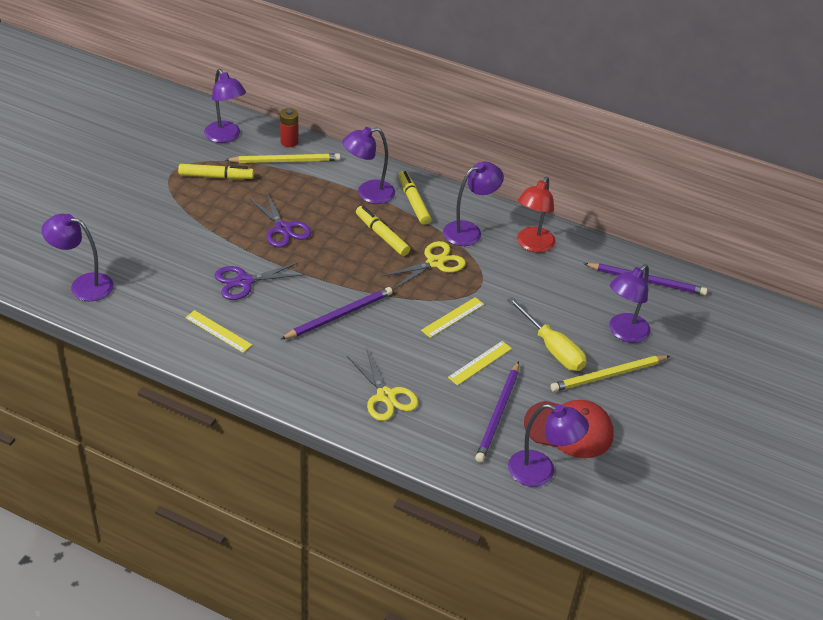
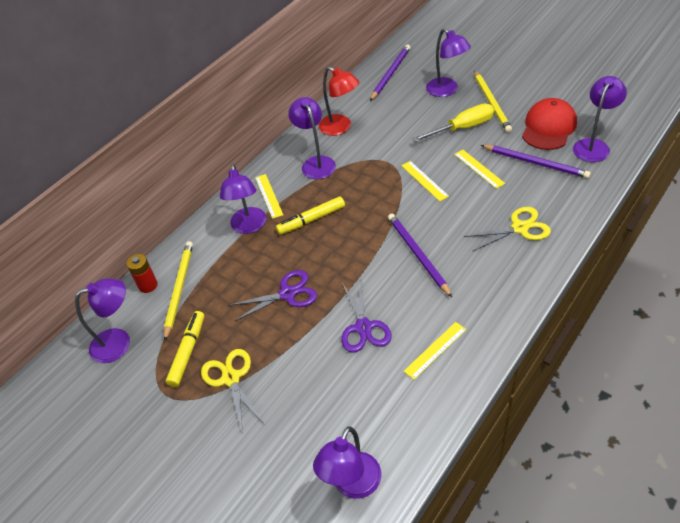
camera: 70 degrees left, 5 degrees up
yellow scissors [382,241,466,289] -> yellow scissors moved to [201,349,263,434]
yellow marker [398,171,431,225] -> yellow ruler [255,174,283,219]

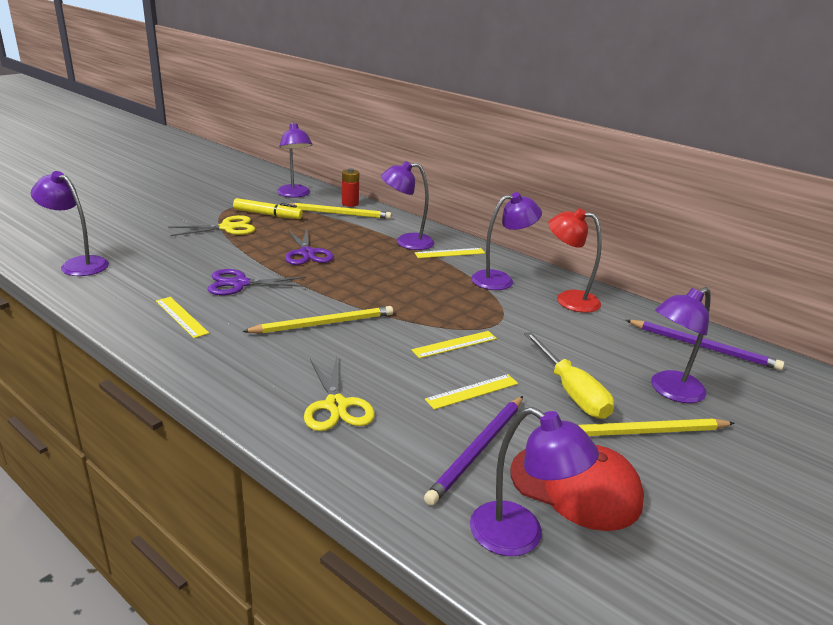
camera: 85 degrees right, 20 degrees down
yellow marker [276,196,345,235] -> none
red lamp [319,66,359,136] -> red lamp turned 75 degrees clockwise [548,208,602,313]
purple pencil [388,214,452,297] -> yellow pencil [242,306,393,334]

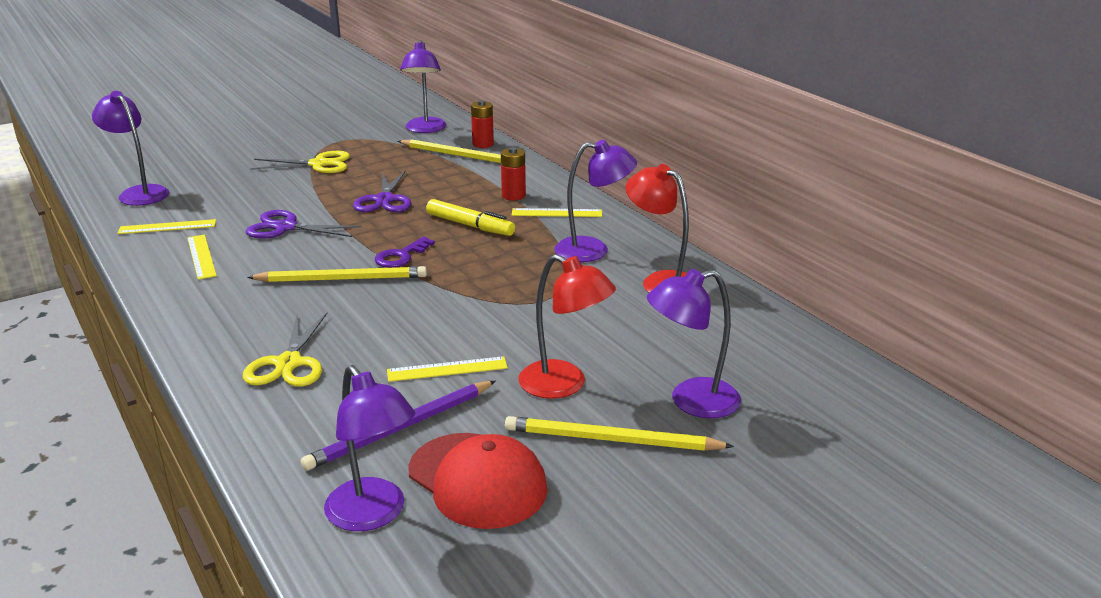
camera: 20 degrees right, 0 degrees up
yellow marker [233,198,303,219] -> yellow marker moved to [426,199,515,236]
purple lamp [381,161,434,250] -> red battery [501,147,526,201]
yellow ruler [412,331,497,358] -> yellow ruler moved to [117,219,216,234]
yellow screwdriver [524,332,614,419] -> red lamp [518,254,616,399]
purple pencil [626,320,784,370] -> none
none -> purple key [375,237,435,268]

